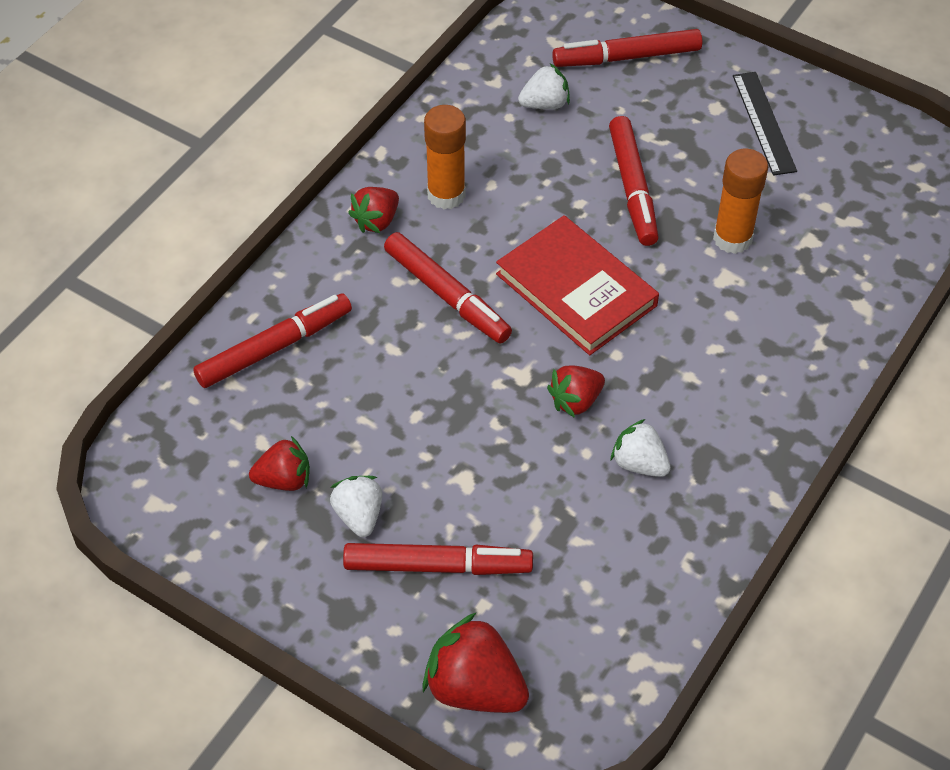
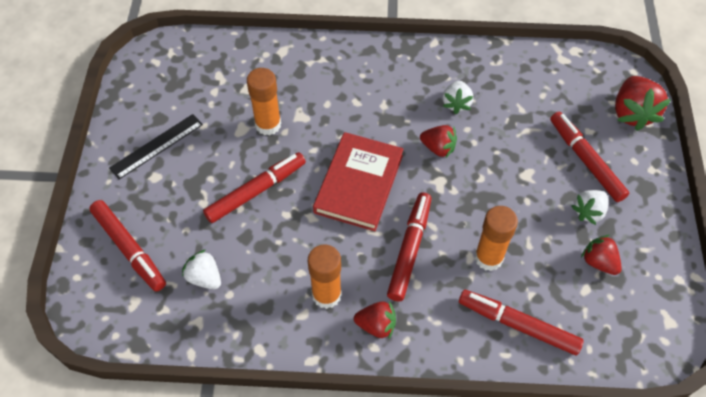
camera: 120 degrees left, 5 degrees up
none -> orange glue stick [475,206,518,271]

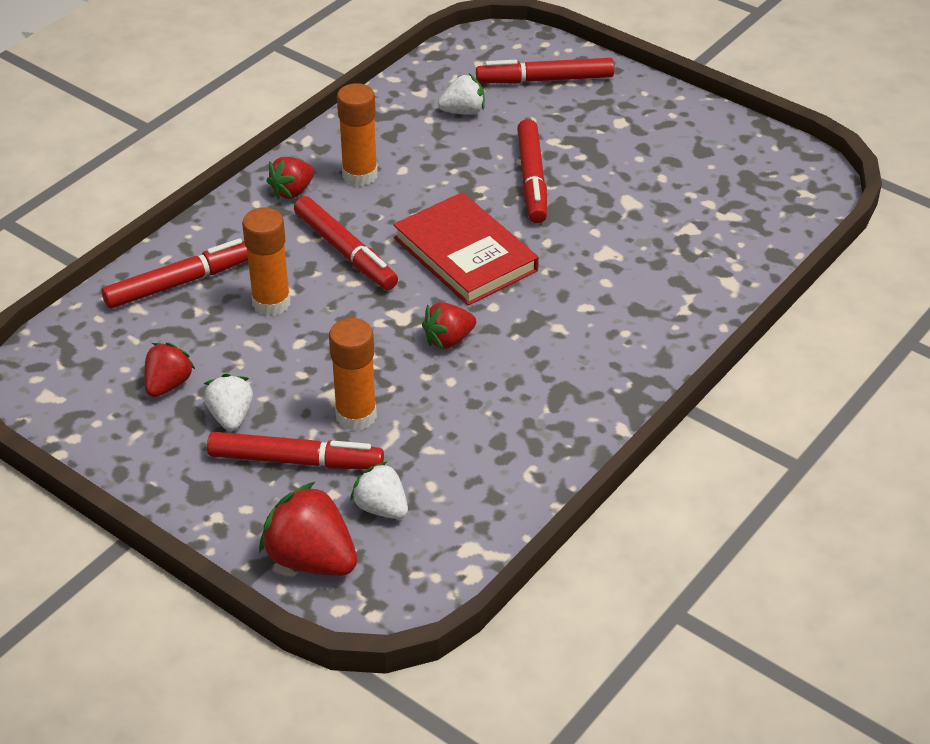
camera: 125 degrees right, 15 degrees down
black ruler [109,114,203,179] -> none
orange glue stick [247,68,281,136] -> orange glue stick moved to [329,318,377,431]
white strawberry [443,81,474,114] -> white strawberry moved to [350,461,408,519]
red strawberry [581,235,622,275] -> red strawberry turned 60 degrees counterclockwise [144,343,196,397]

